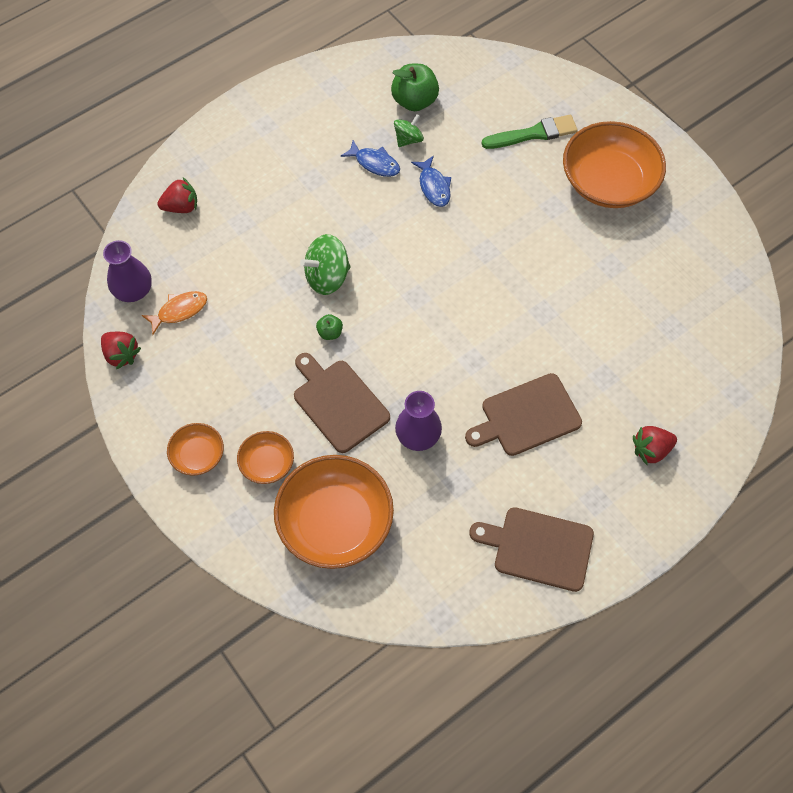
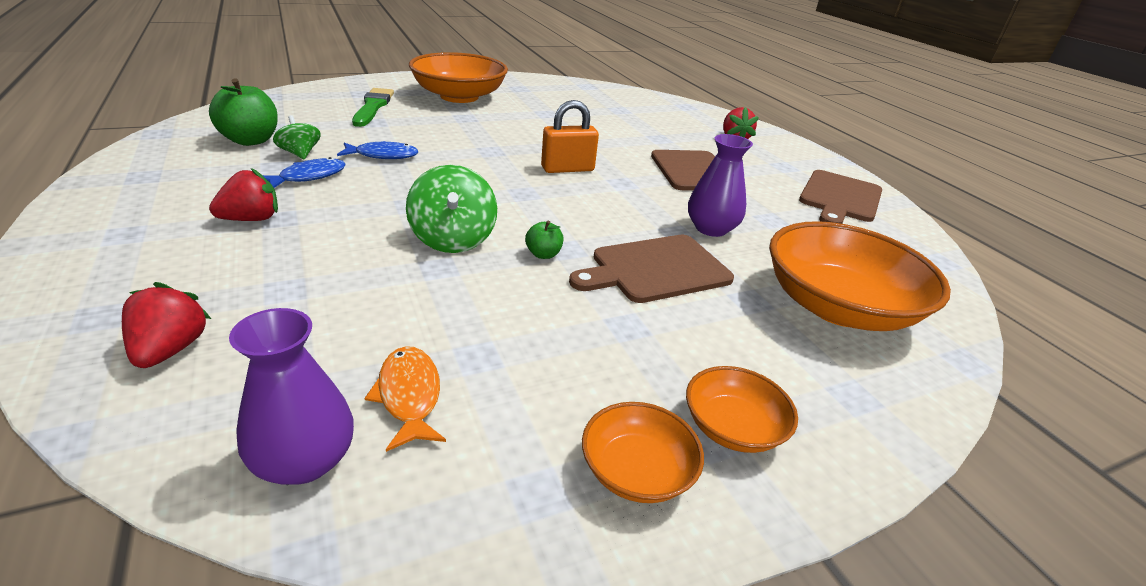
camera: 80 degrees left, 30 degrees down
red strawberry [101,332,141,369] -> red strawberry moved to [209,168,278,221]
orange bowl [237,431,294,484] -> orange bowl moved to [582,402,704,503]
none -> orange padlock [541,100,599,173]

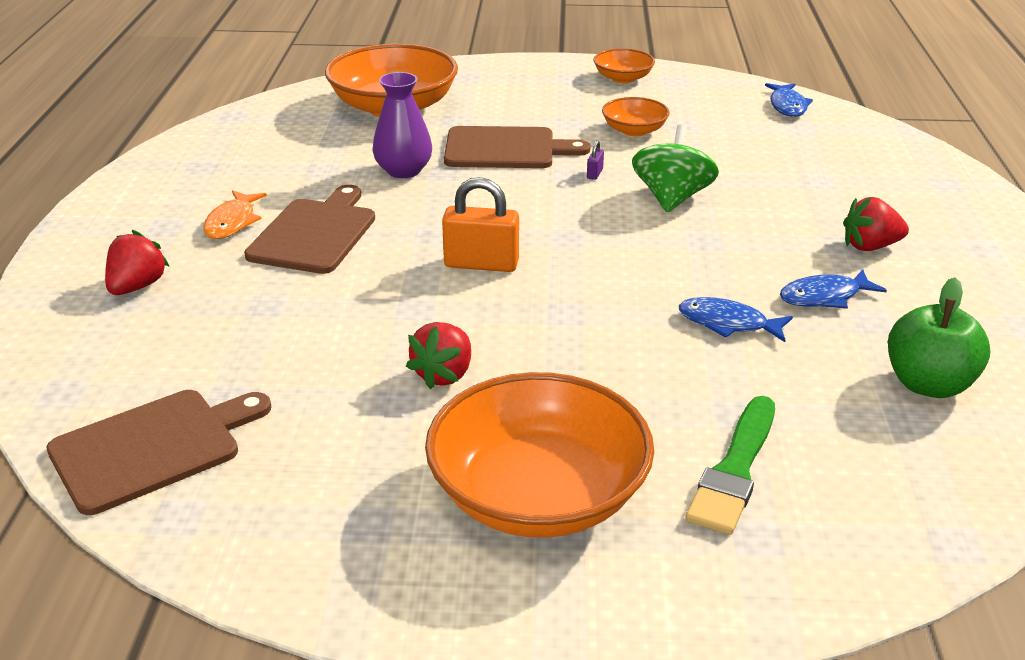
camera: 150 degrees left, 0 degrees up
red strawberry [122,282,211,368] -> red strawberry moved to [406,322,471,389]
purple vase [229,308,354,485] -> blue fish [765,83,813,117]
green spinning top [273,115,321,159] -> none
orange fish [364,346,446,452] -> orange fish moved to [203,190,267,239]
green apple [525,220,563,259] -> purple padlock [587,140,604,180]
orange bowl [686,366,798,453] -> orange bowl moved to [602,97,670,136]
brown cutting board [799,170,882,224] -> brown cutting board moved to [47,390,271,515]

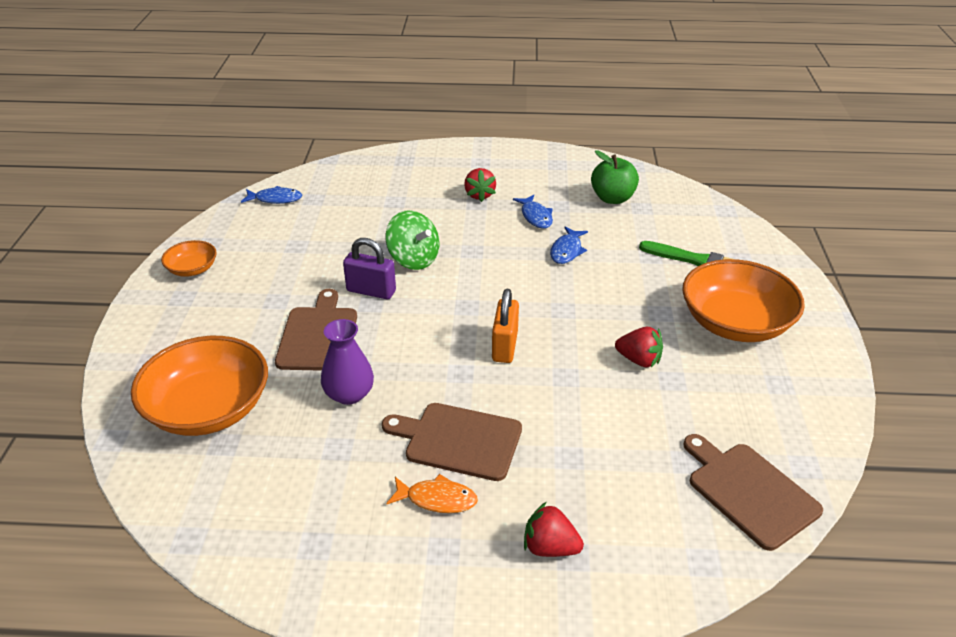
camera: 90 degrees left, 5 degrees up
purple padlock [587,140,604,180] -> purple padlock [343,238,396,299], size x2.34
orange bowl [602,97,670,136] -> none
green spinning top [632,125,719,212] -> green spinning top turned 150 degrees counterclockwise [386,210,439,270]

